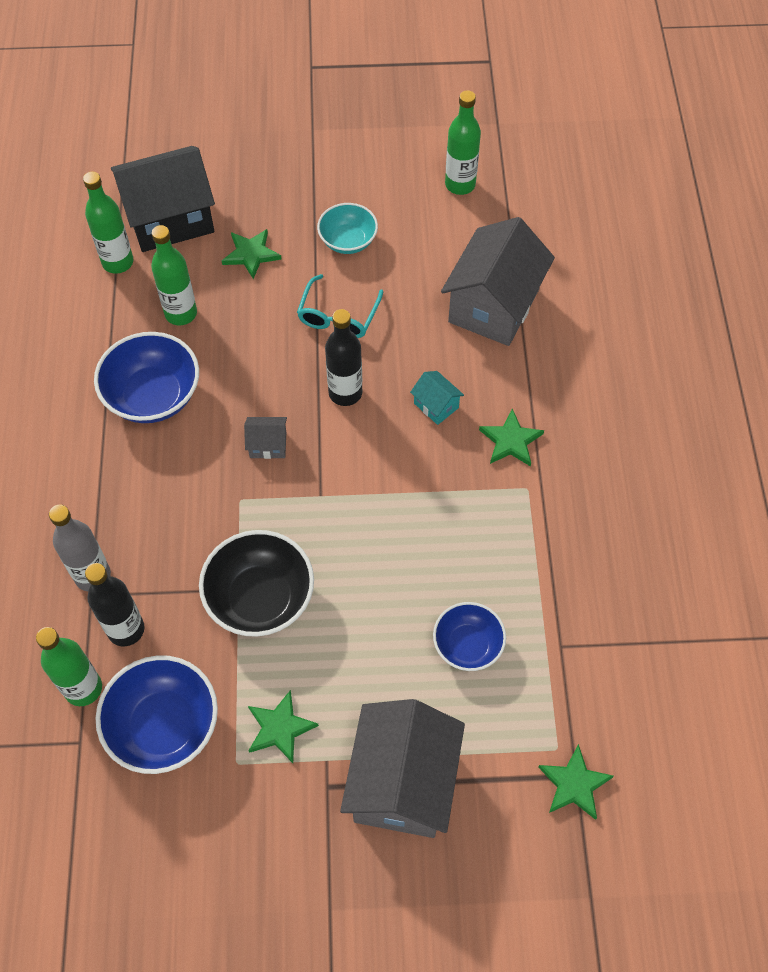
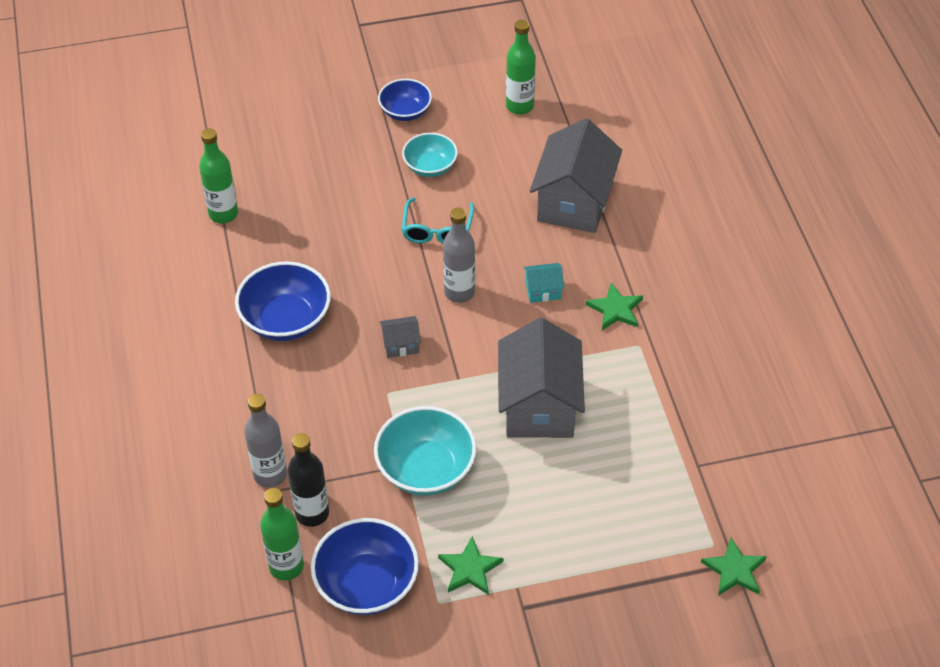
camera: 10 degrees left, 10 degrees down
black house [111,146,215,252] -> none
green bottle [151,225,197,326] -> none
black bowl [199,530,314,637] -> turquoise bowl [374,406,476,495]
green star [222,229,282,279] -> none
black bottle [325,309,362,406] -> grey bottle [443,208,475,303]
grey house [340,699,465,838] -> grey house moved to [498,318,585,438]
turquoise house [410,371,464,425] -> turquoise house turned 45 degrees counterclockwise [524,263,564,303]
blue bowl [433,602,506,671] -> blue bowl moved to [378,79,432,121]

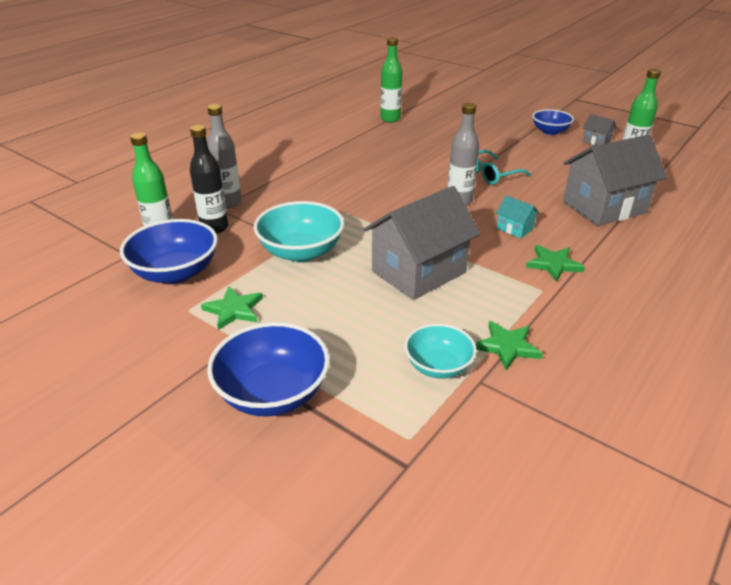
camera: 50 degrees right, 15 degrees down
blue bowl [235,261,331,341] -> blue bowl moved to [207,322,330,417]
grey house [380,316,421,358] -> grey house moved to [582,114,616,146]
turquoise bowl [402,133,458,177] -> turquoise bowl moved to [405,324,477,379]
green star [701,538,767,596] -> green star moved to [475,321,543,371]

